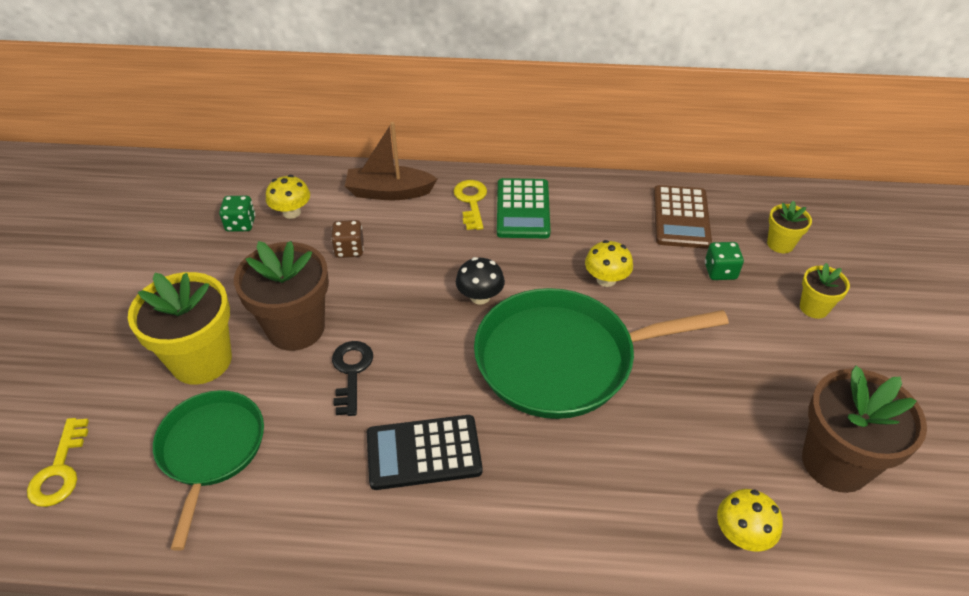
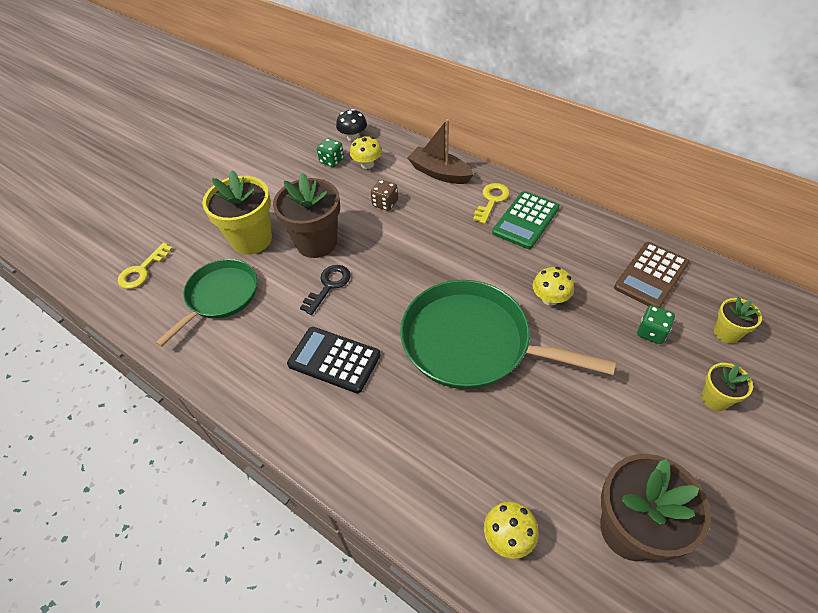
camera: 35 degrees right, 5 degrees up
black mushroom [456,257,505,305] -> black mushroom moved to [336,109,367,141]

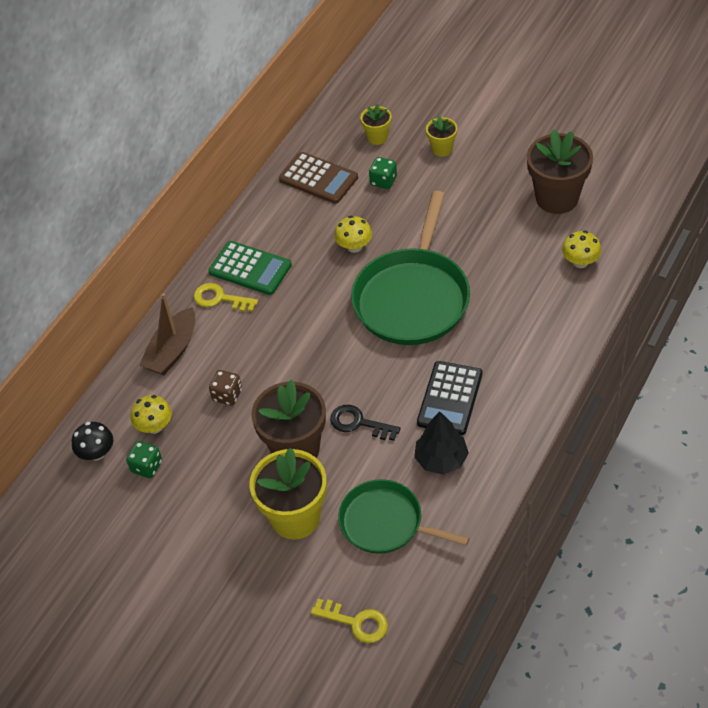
camera: 95 degrees left, 0 degrees up
none -> black tree [414,411,469,475]

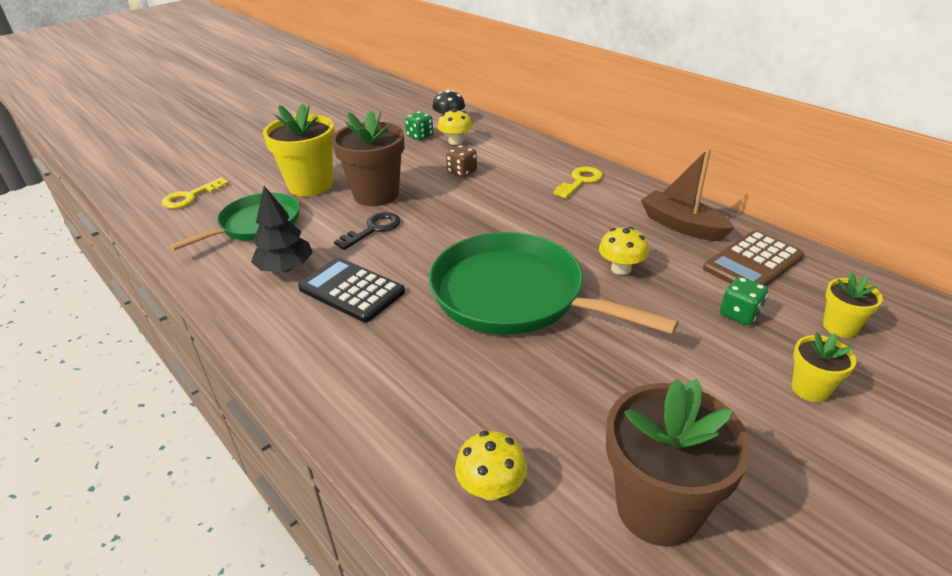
camera: 105 degrees right, 15 degrees down
brown boat [139,293,195,375] -> brown boat moved to [641,148,734,241]
green calculator [208,241,292,295] -> none

